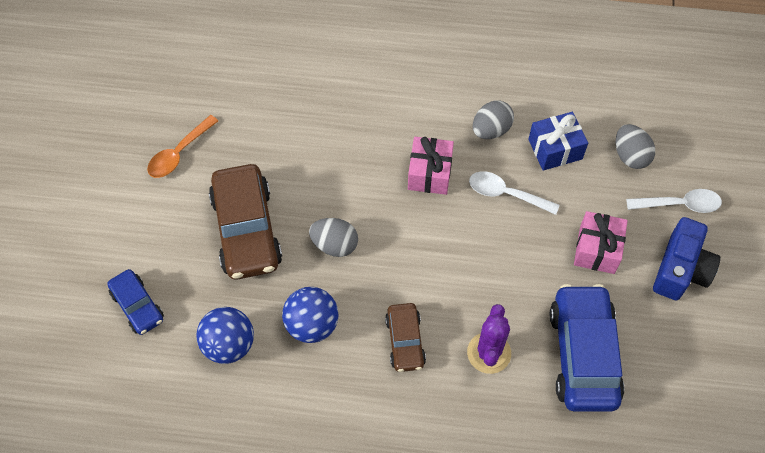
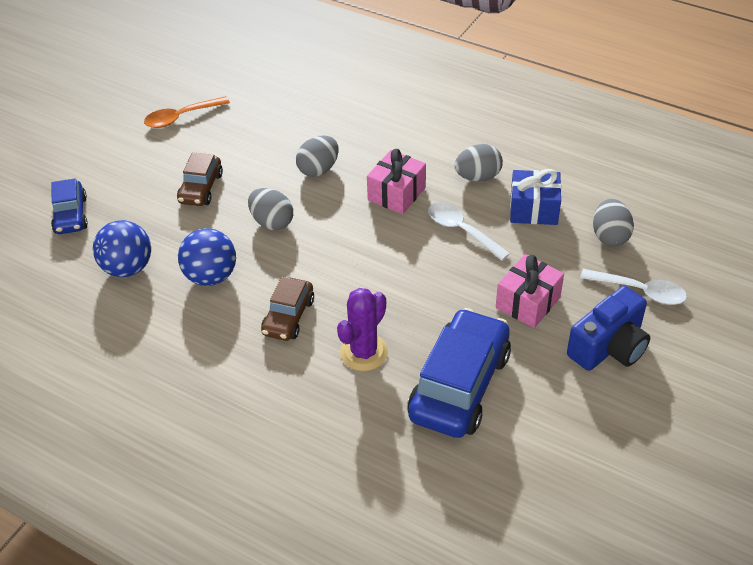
camera: 25 degrees right, 15 degrees down
brown car [209,164,282,280] -> brown car [177,152,223,206], size x0.55
none -> grey egg [296,136,339,177]

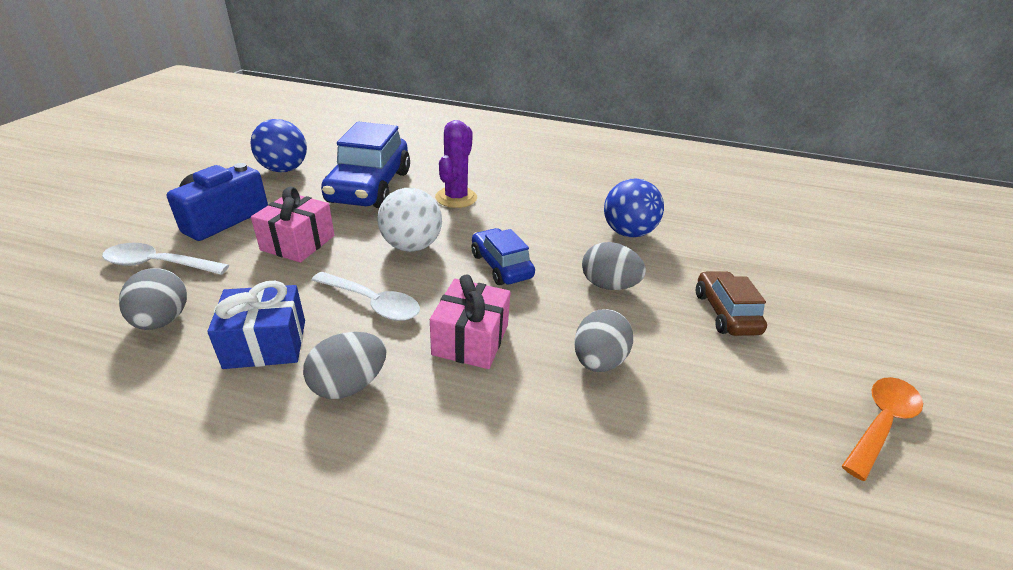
camera: 160 degrees right, 10 degrees down
blue car [51,178,88,234] -> blue car moved to [472,228,535,285]
blue ball [93,220,151,277] -> blue ball moved to [250,119,307,172]
brown car [261,277,314,341] -> none
none -> white ball [377,188,442,252]

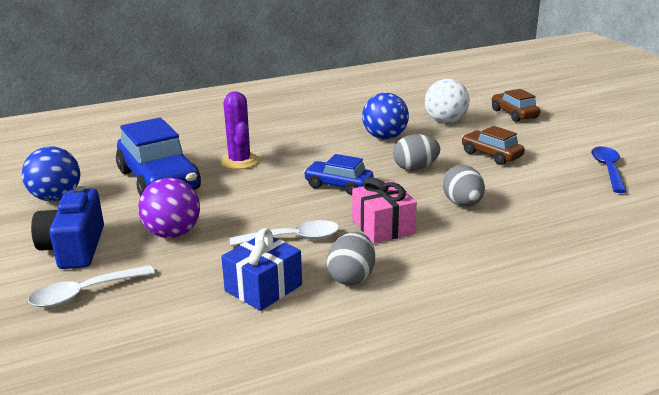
camera: 35 degrees left, 10 degrees down
grey egg [119,268,187,330] -> none
pink gift [251,187,334,263] -> purple ball [138,178,200,238]
white ball [377,188,442,252] -> white ball moved to [425,79,470,124]
orange spoon [842,377,923,481] -> blue spoon [591,146,627,193]
none -> brown car [492,89,540,122]

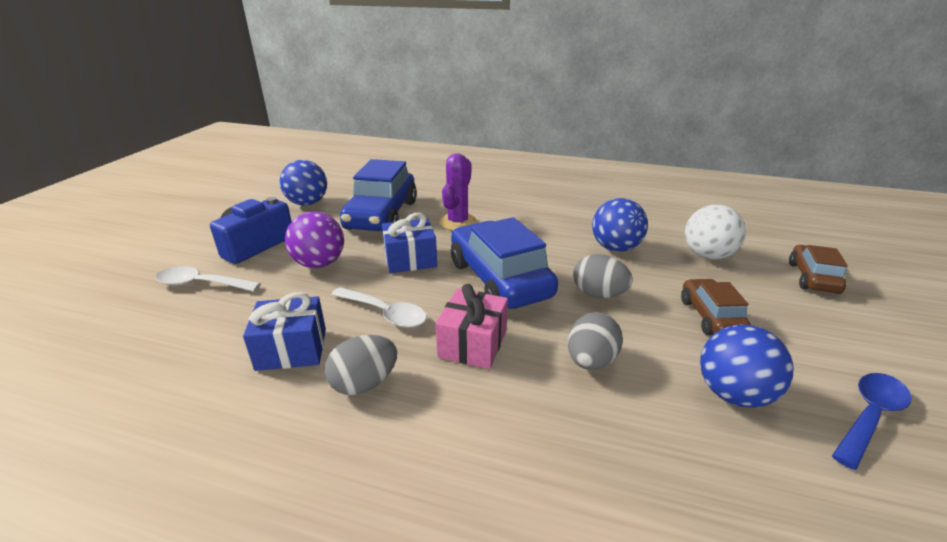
camera: 40 degrees right, 5 degrees up
blue car [303,154,373,195] -> blue car [451,217,558,309], size x1.82
none -> blue gift [382,213,437,273]
none -> blue ball [700,324,793,408]

